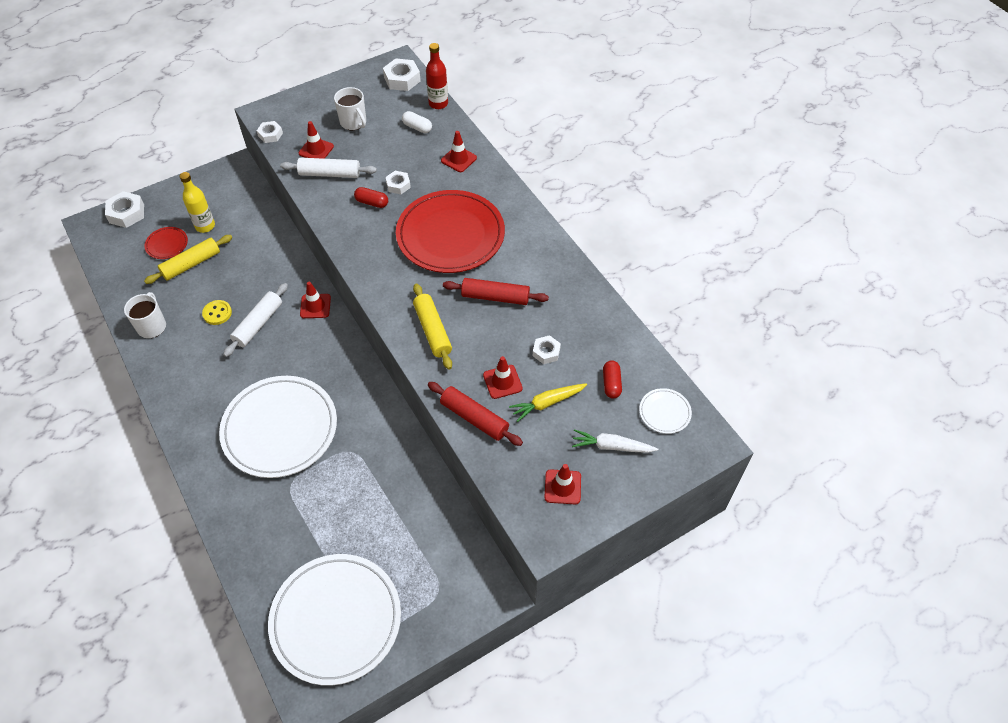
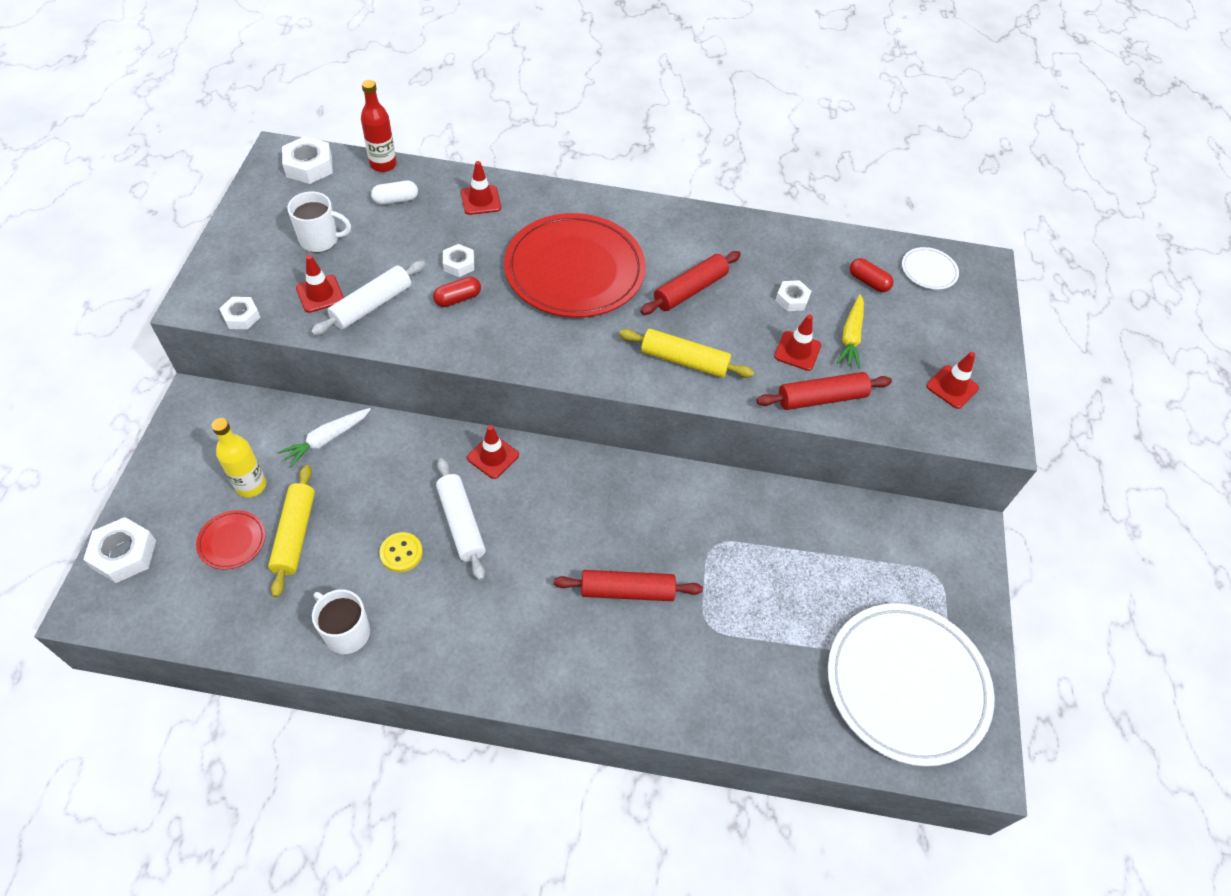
camera: 55 degrees left, 0 degrees up
white plate [219,376,337,478] -> red rolling pin [554,570,703,601]
white carrot [572,429,658,453] -> white carrot moved to [278,408,371,467]

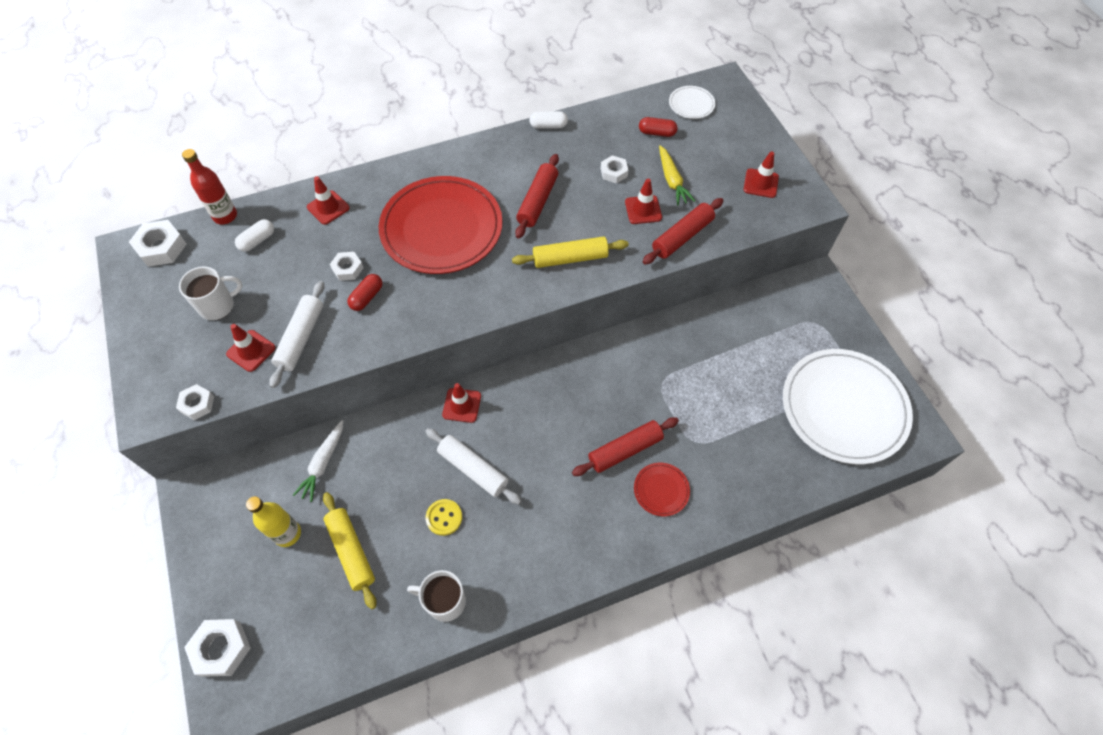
camera: 25 degrees left, 5 degrees up
red plate [196,510,265,570] -> red plate moved to [634,463,690,516]
none -> white capsule [529,111,568,129]

